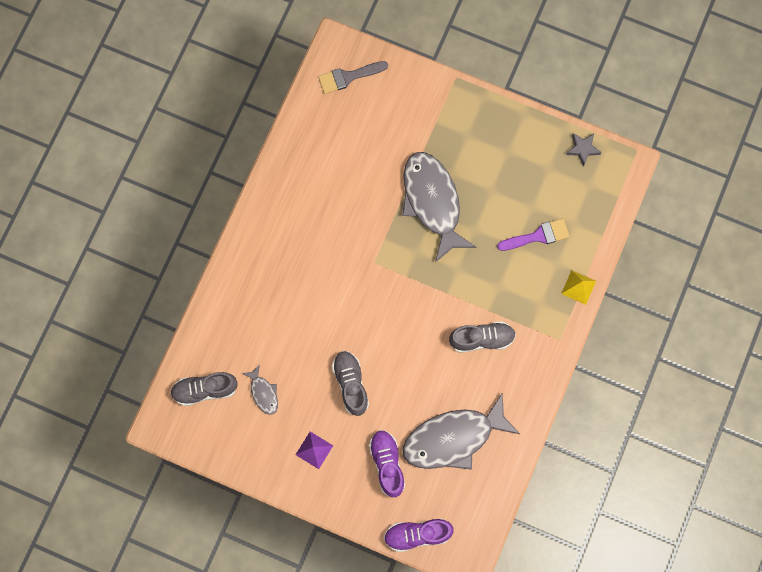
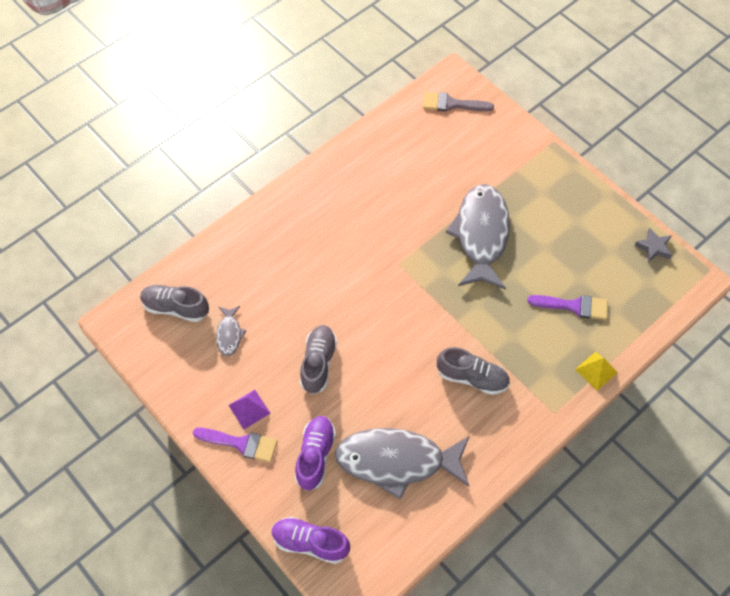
camera: 25 degrees right, 15 degrees down
none -> purple brush [193,428,278,463]

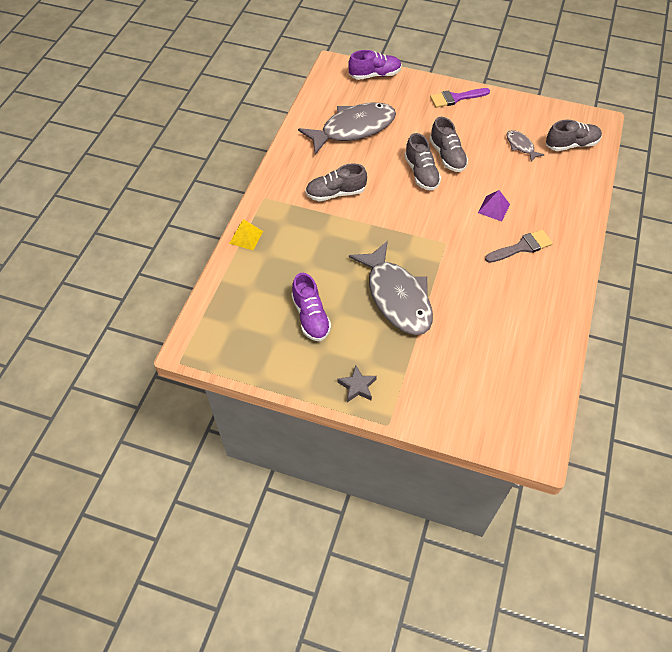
camera: 150 degrees right, 5 degrees down
purple pyramid [228,390,270,429] -> purple pyramid moved to [478,190,510,222]
purple shoe [295,416,336,491] -> purple shoe moved to [291,273,331,341]
grey brush [423,92,494,112] -> grey brush moved to [485,230,553,263]
purple brush [527,295,608,320] -> none
grey star [634,228,672,263] -> grey star moved to [338,365,377,402]
none -> grey shoe [404,133,441,191]

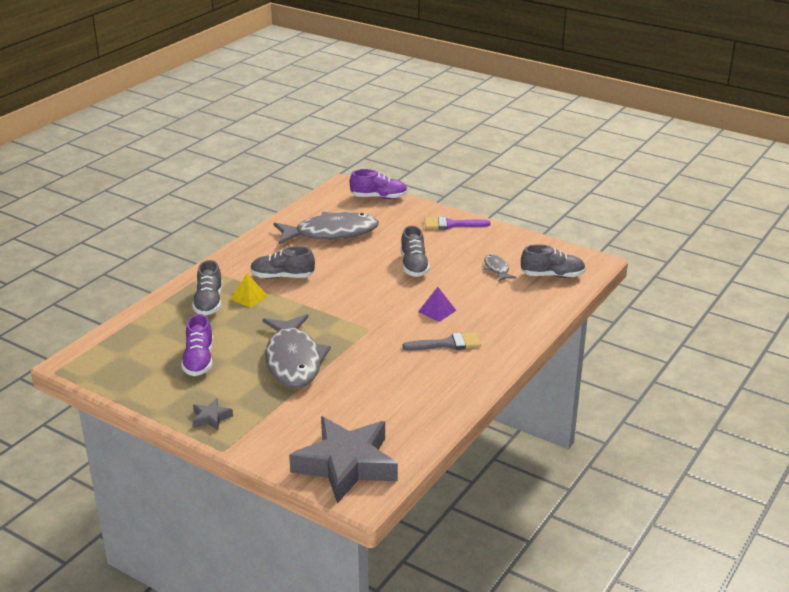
camera: 15 degrees right, 25 degrees down
yellow pyramid [229,219,263,250] -> yellow pyramid moved to [230,274,268,308]
grey shoe [404,133,441,191] -> grey shoe moved to [192,260,223,315]
none -> grey star [289,417,398,504]

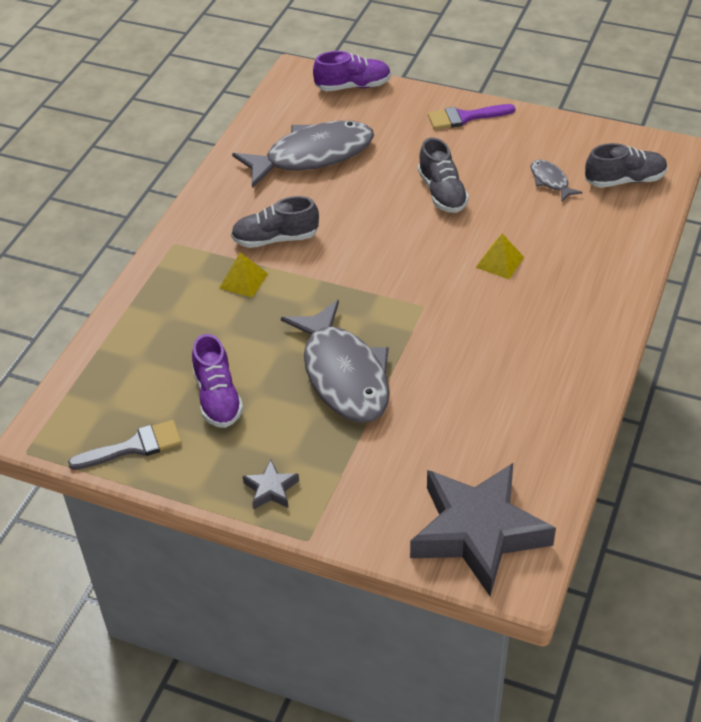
camera: 10 degrees left, 15 degrees up
grey shoe [192,260,223,315] -> none
grey brush [402,332,481,351] -> grey brush moved to [68,420,182,470]
purple pyramid [418,287,457,322] -> yellow pyramid [475,233,524,279]

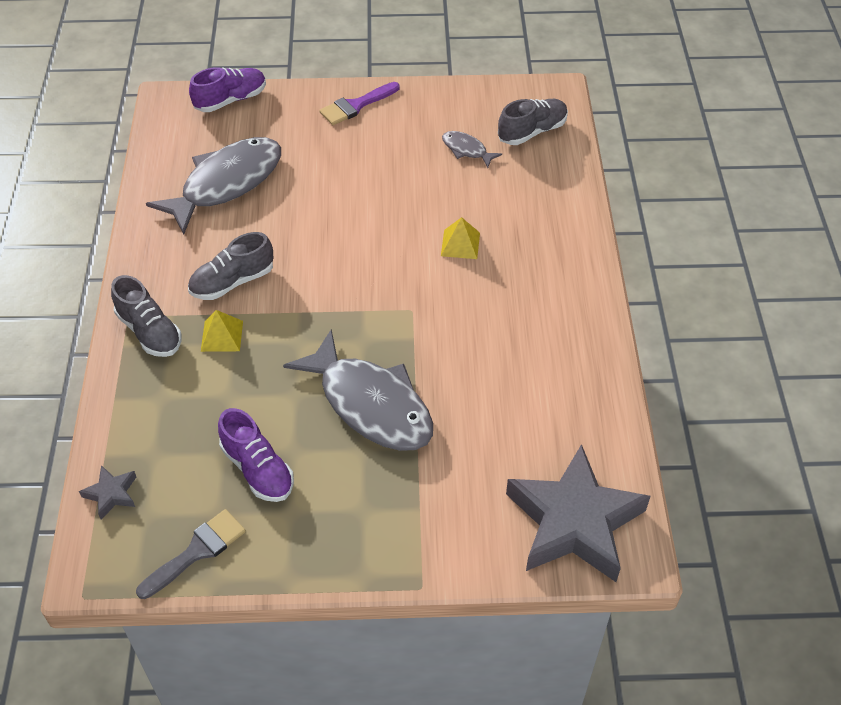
camera: 25 degrees left, 5 degrees up
grey star [243,460,299,509] -> grey star moved to [79,465,136,520]
grey shoe [418,138,469,213] -> grey shoe moved to [111,275,182,357]

